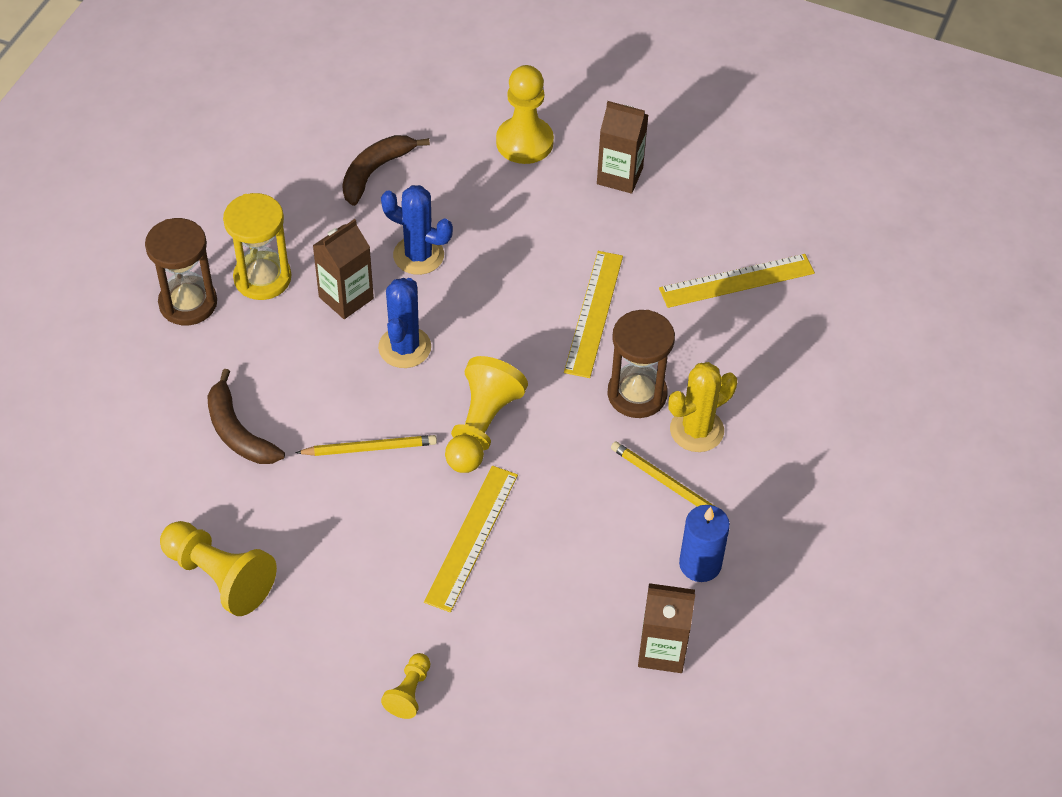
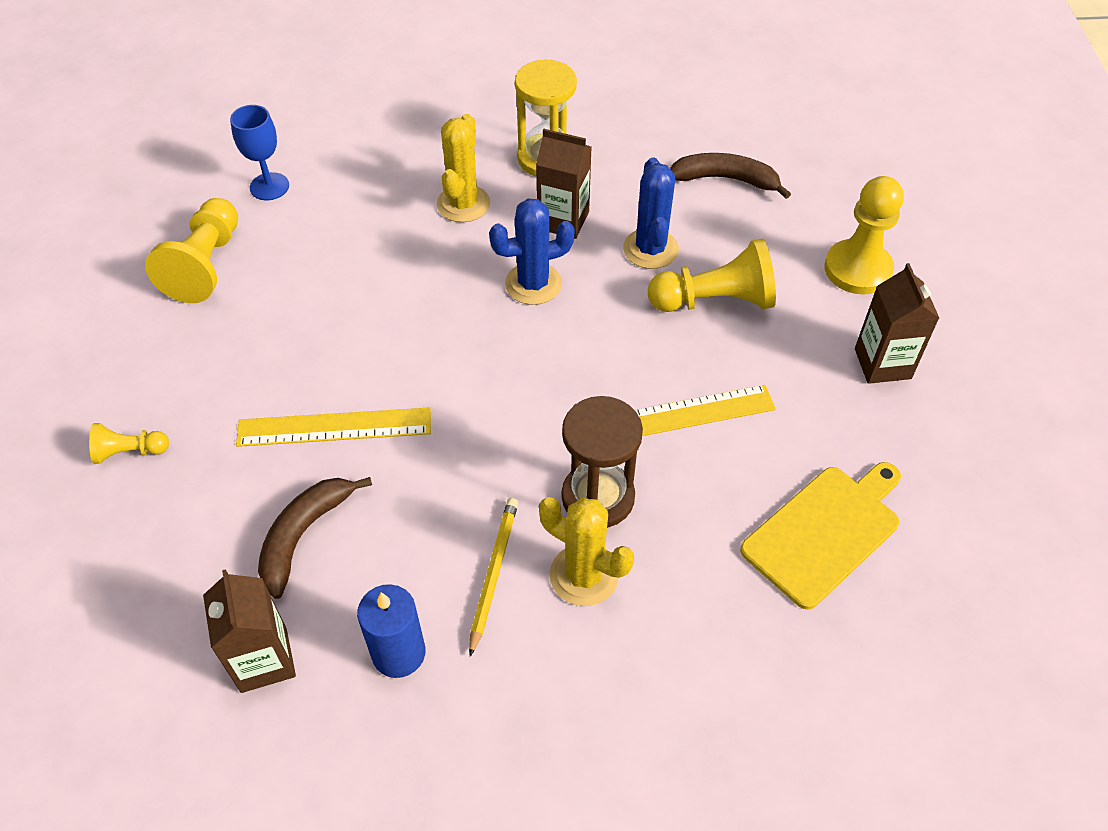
camera: 65 degrees right, 0 degrees up
brown hourglass [145,218,217,325] -> none
brown banana [207,369,285,464] -> brown banana moved to [258,477,372,599]
yellow pencil [295,435,437,456] -> none
yellow pawn [445,356,528,473] -> yellow pawn moved to [648,239,776,312]
yellow ruler [659,254,815,308] -> yellow cutting board [740,462,901,610]
none -> blue goblet [230,105,289,200]
none -> yellow cactus [437,114,490,222]

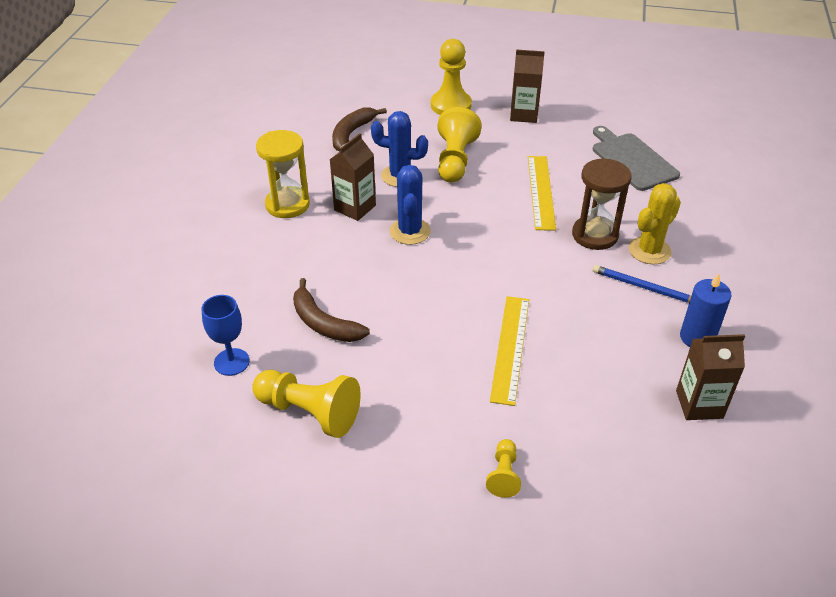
camera: 75 degrees left, 10 degrees down
brown banana [258,477,372,599] -> brown banana moved to [293,278,370,342]
yellow cactus [437,114,490,222] -> none
yellow pencil [469,498,518,657] -> blue pencil [593,265,691,303]
yellow cutting board [740,462,901,610] -> grey cutting board [593,126,680,191]

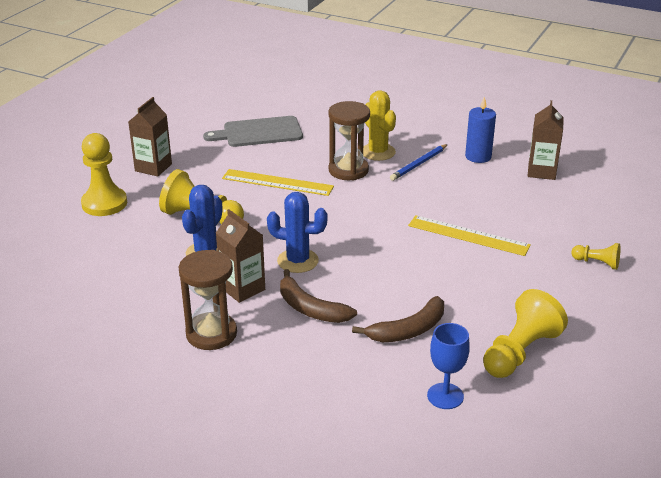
camera: 75 degrees left, 10 degrees down
yellow hourglass [256,130,310,218] -> brown hourglass [179,250,237,350]
brown banana [332,107,387,152] -> brown banana moved to [280,269,357,323]

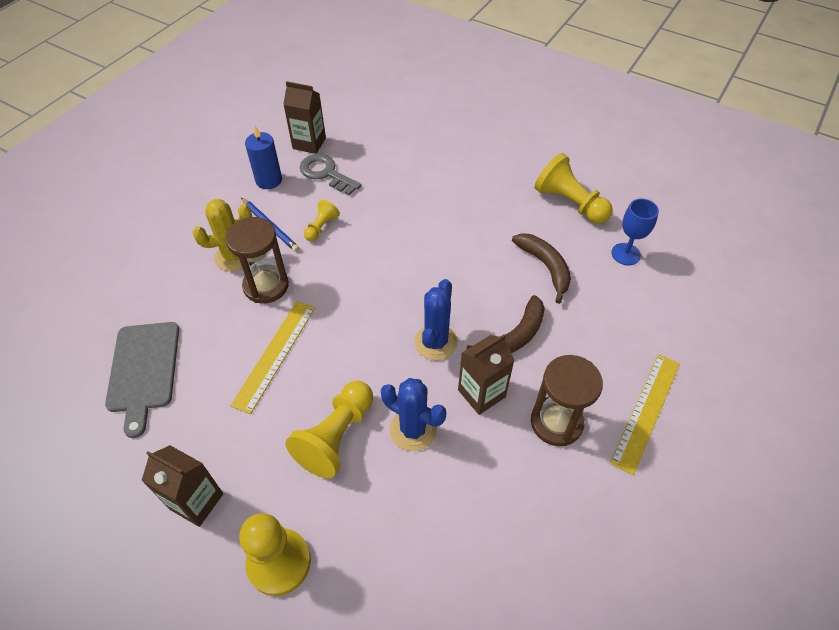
camera: 85 degrees left, 20 degrees up
yellow ruler [408,215,531,256] -> yellow ruler moved to [610,354,680,475]
yellow pawn [571,243,620,270] -> yellow pawn moved to [304,200,340,241]
none -> grey key [300,154,362,196]

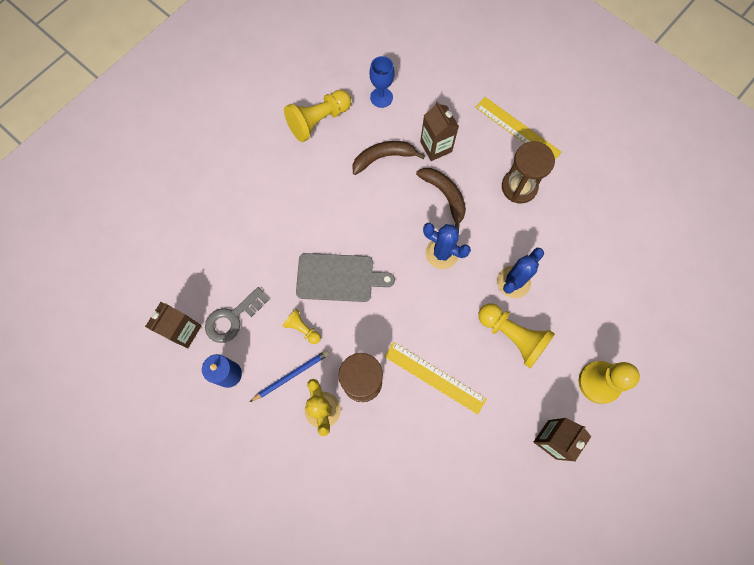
camera: 80 degrees left, 20 degrees up
grey cutting board [105,322,179,438] -> grey cutting board moved to [296,253,395,302]
brown carton [458,334,515,415] -> brown carton moved to [420,101,459,161]

